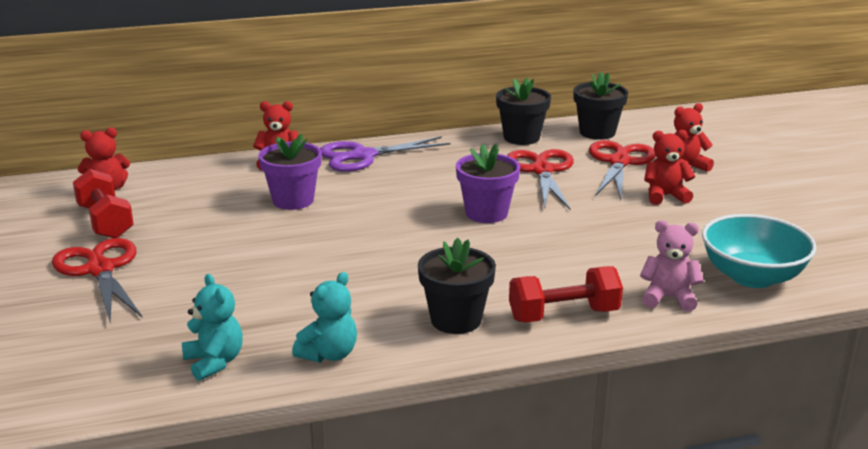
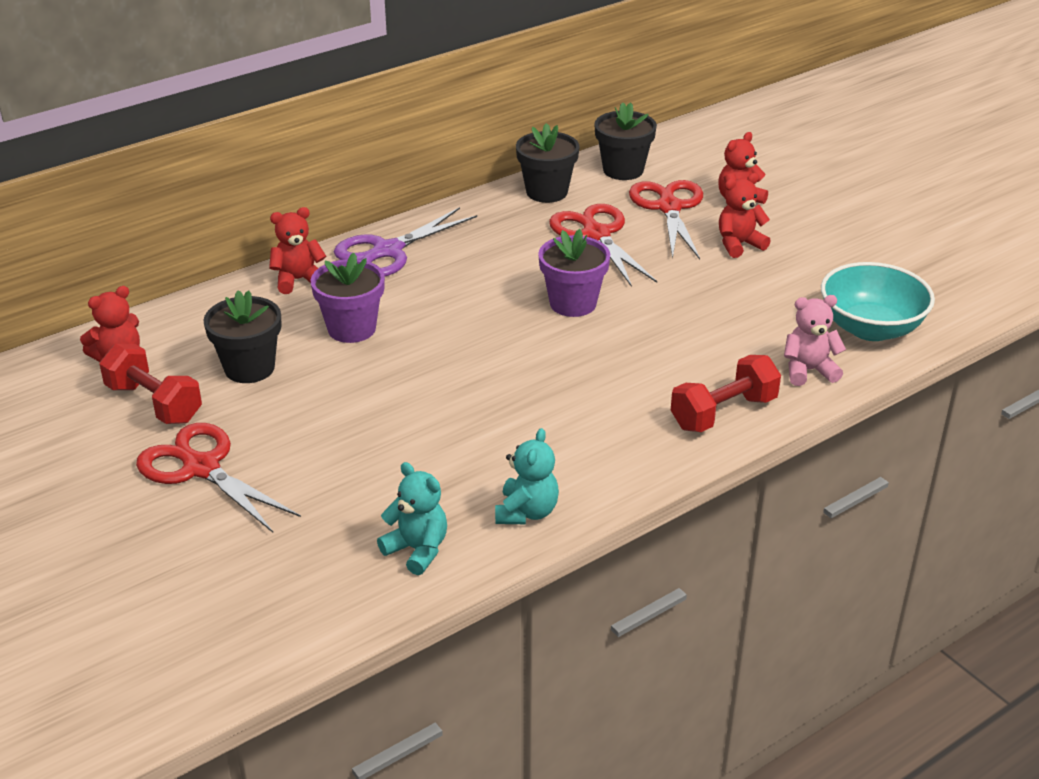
camera: 20 degrees left, 10 degrees up
black flower pot [418,238,496,334] -> black flower pot moved to [204,290,281,383]

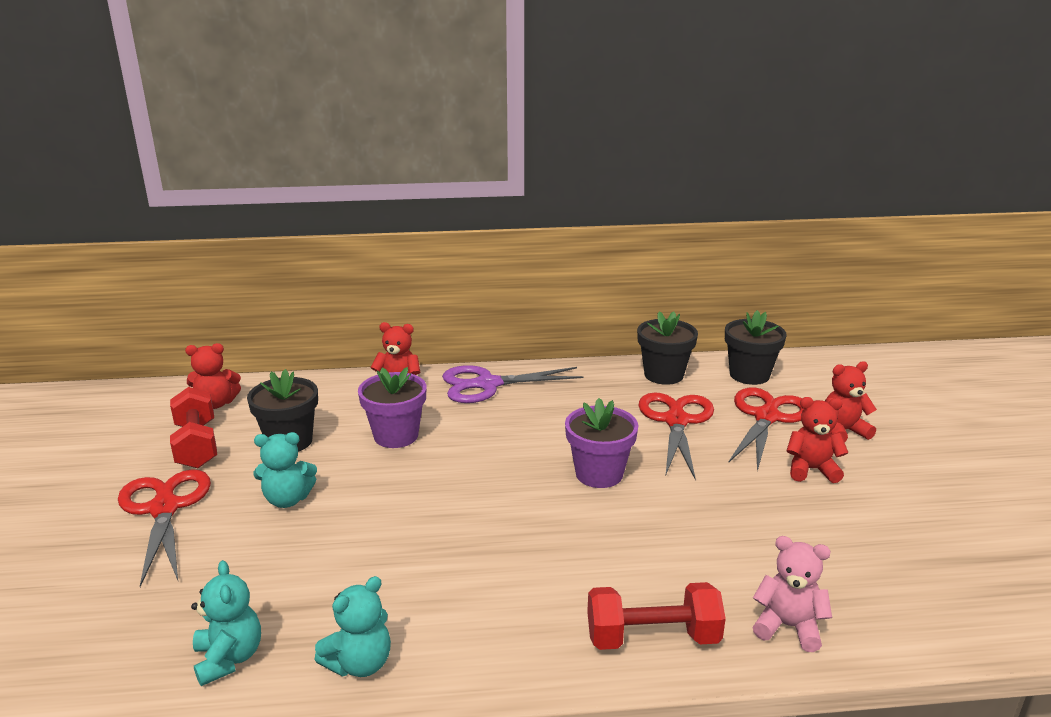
camera: 30 degrees right, 10 degrees down
turquoise bowl [821,262,935,341] -> none
none -> turquoise teddy bear [254,432,317,508]

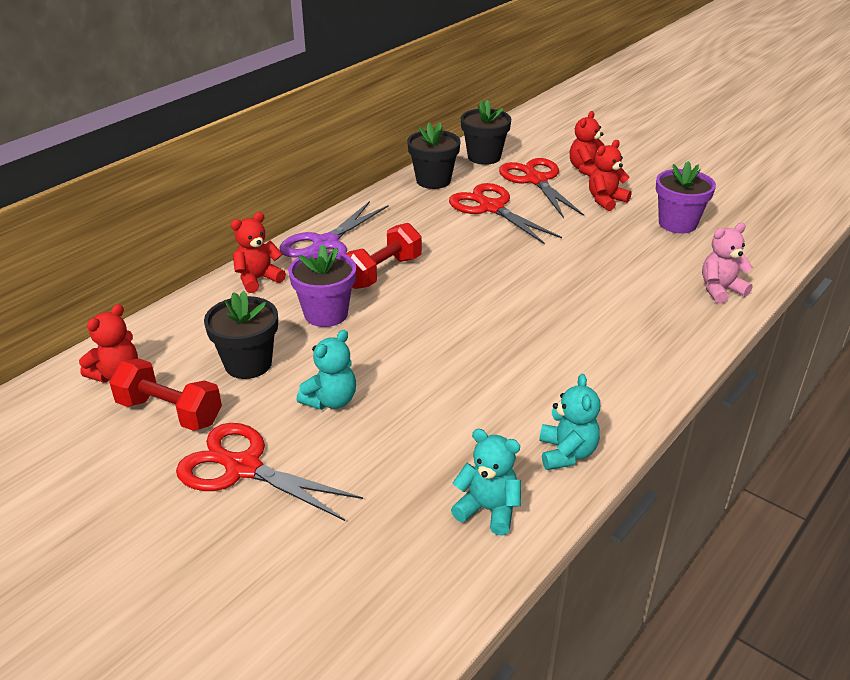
camera: 45 degrees left, 10 degrees up
purple flower pot [565,398,639,488] -> purple flower pot moved to [656,161,716,234]
red dumbbell [587,582,726,650] -> red dumbbell moved to [345,223,422,289]

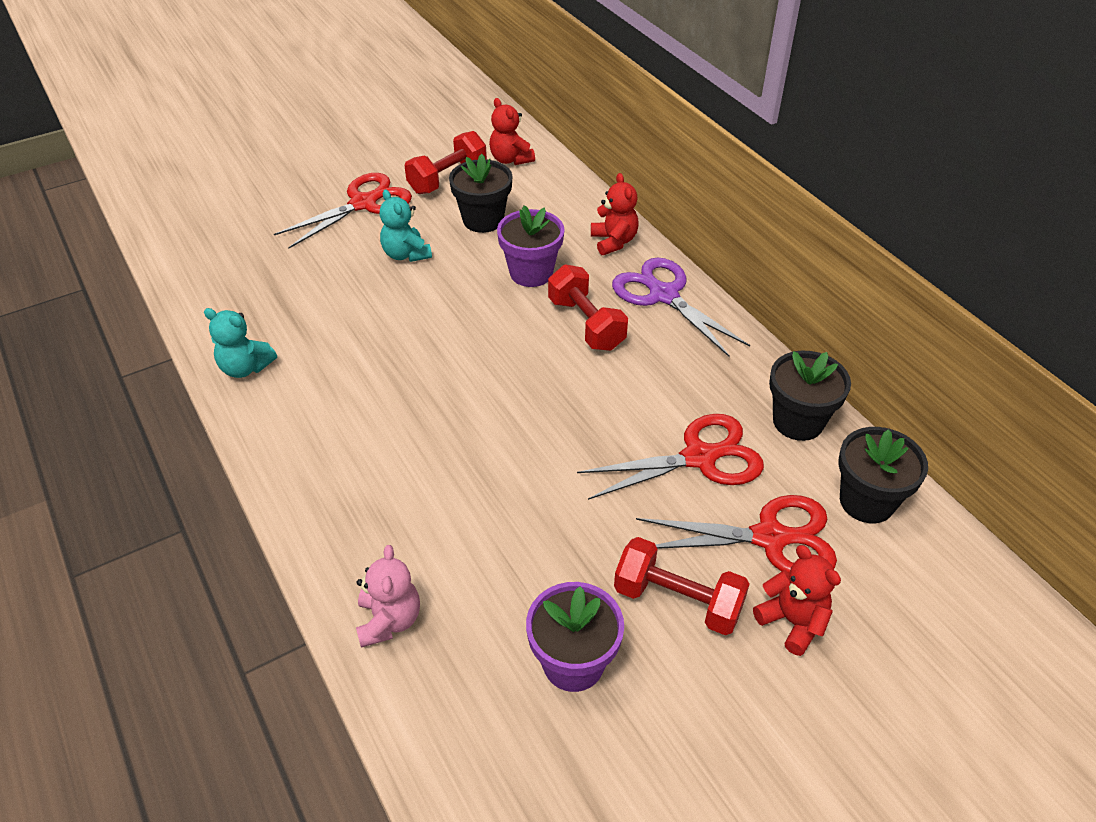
camera: 110 degrees right, 10 degrees up
turquoise teddy bear [451,429,521,536] -> none
red teddy bear [589,140,631,211] -> red dumbbell [614,537,749,635]

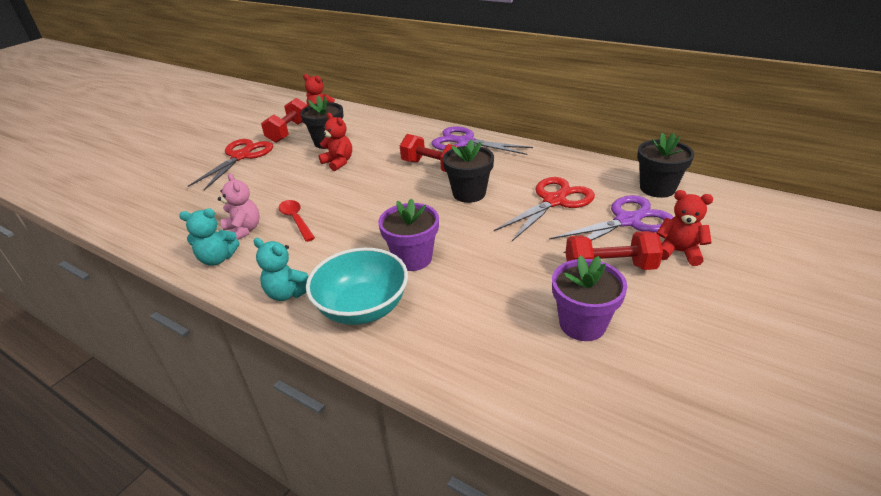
camera: 25 degrees left, 10 degrees down
pink teddy bear [356,545,420,648] -> pink teddy bear moved to [218,173,260,240]
turquoise teddy bear [380,189,432,262] -> turquoise teddy bear moved to [254,238,309,301]
purple flower pot [497,206,564,287] -> purple flower pot moved to [378,199,439,271]
red teddy bear [591,173,639,255] -> red teddy bear moved to [319,113,352,171]
red scissors [636,495,837,573] -> purple scissors [549,195,674,253]
black flower pot [769,351,851,441] -> black flower pot moved to [443,140,494,203]
none -> red spoon [279,200,315,242]
none -> turquoise bowl [306,248,408,325]

